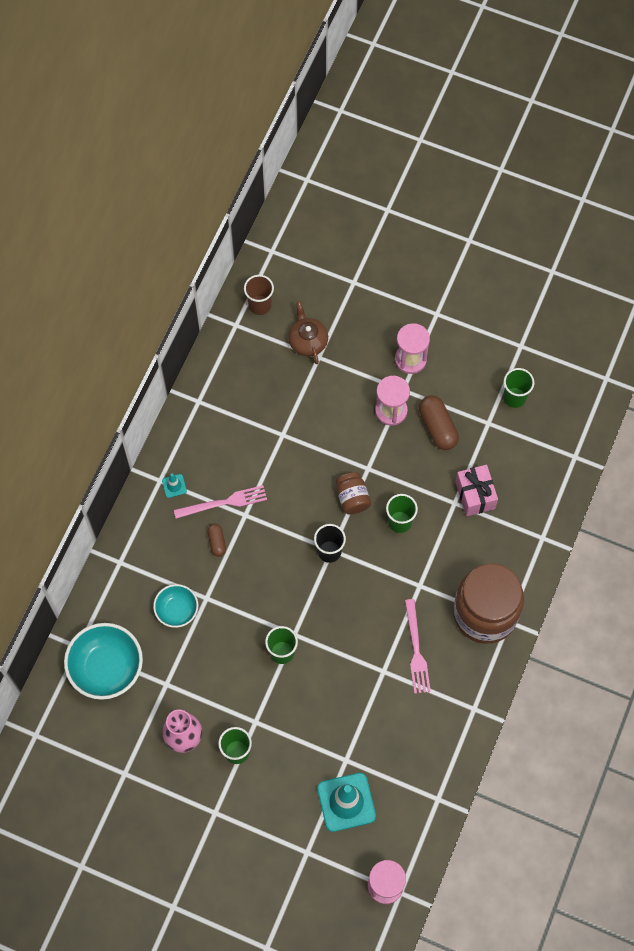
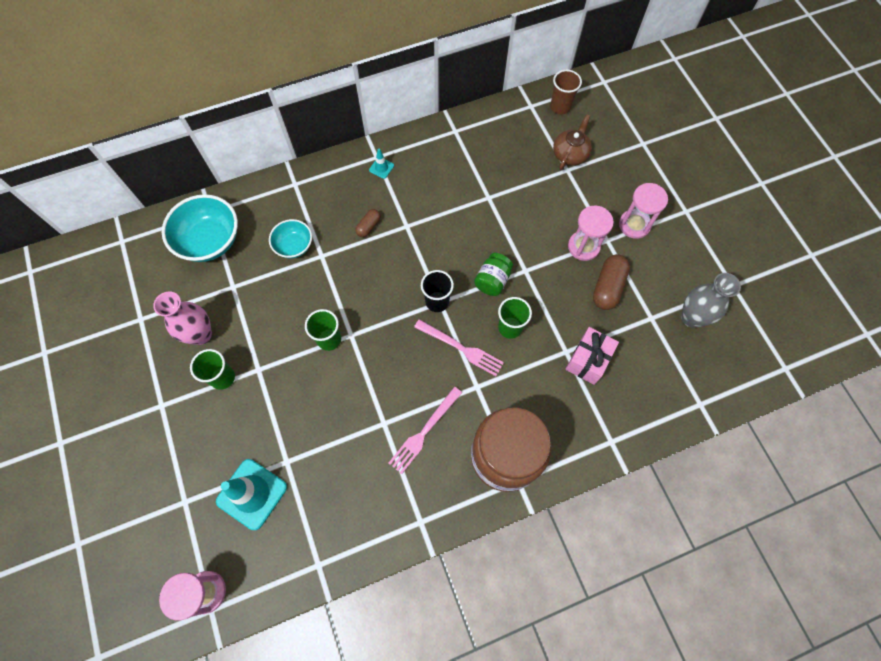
camera: 45 degrees right, 0 degrees up
pink fork [174,485,267,519] -> pink fork moved to [414,319,504,376]
brown jar [336,472,371,514] -> green jar [474,253,513,296]
green cup [503,368,534,408] -> grey vase [681,273,741,328]

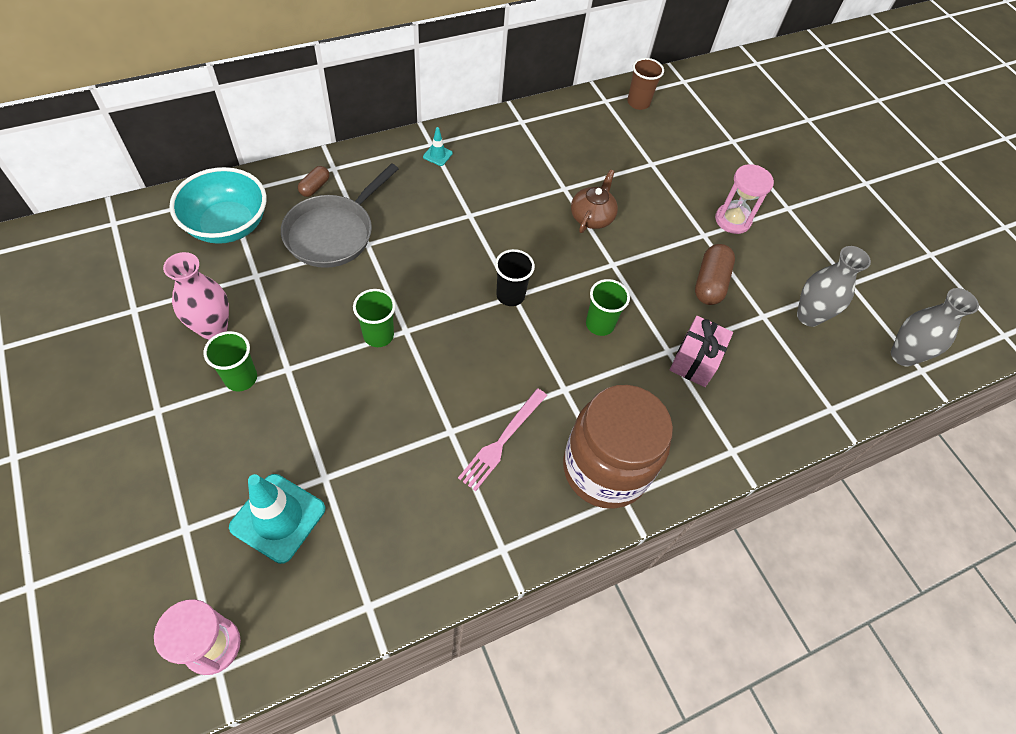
camera: 10 degrees left, 10 degrees down
turquoise bowl [269,219,312,258] -> grey pan [281,163,399,268]
brown capsule [355,209,381,237] -> brown capsule moved to [298,166,329,197]
pink fork [414,319,504,376] -> none
green jar [474,253,513,296] -> none
brown teapot [553,114,592,170] -> brown teapot moved to [571,170,618,233]
pink hourglass [568,206,614,261] -> none
none -> grey vase [891,288,979,367]

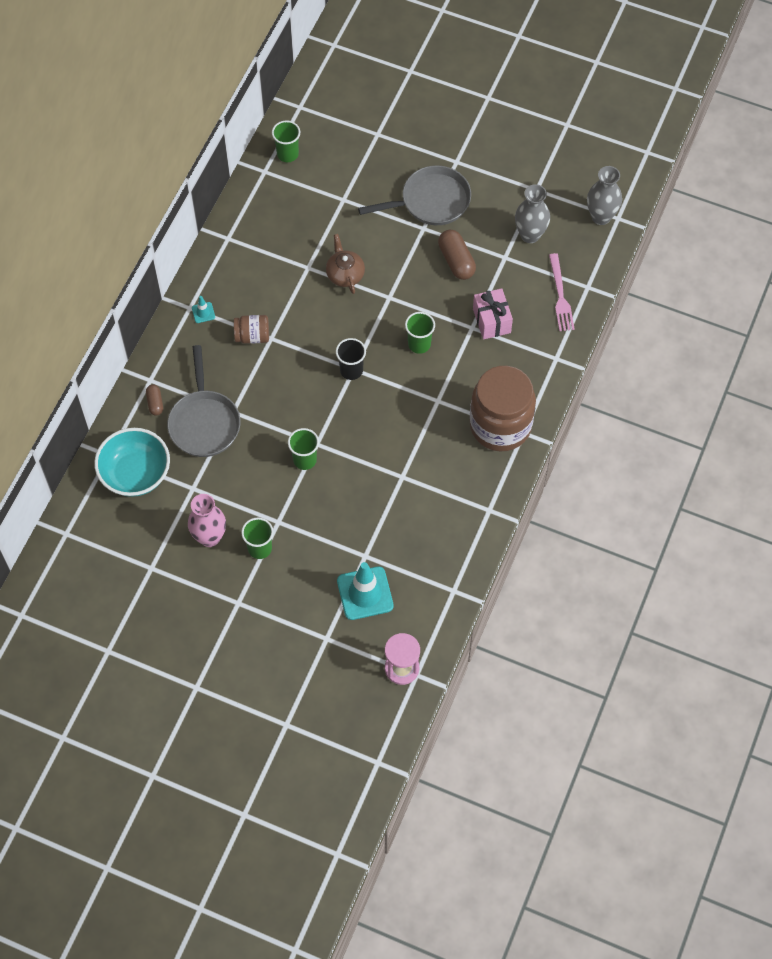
camera: 35 degrees left, 5 degrees up
pink fork [458,388,547,491] -> pink fork moved to [549,253,575,331]
brown cup [627,58,664,110] -> green cup [272,120,300,162]
pink hourglass [715,164,774,234] -> grey pan [358,165,471,225]
none -> brown jar [234,315,269,344]

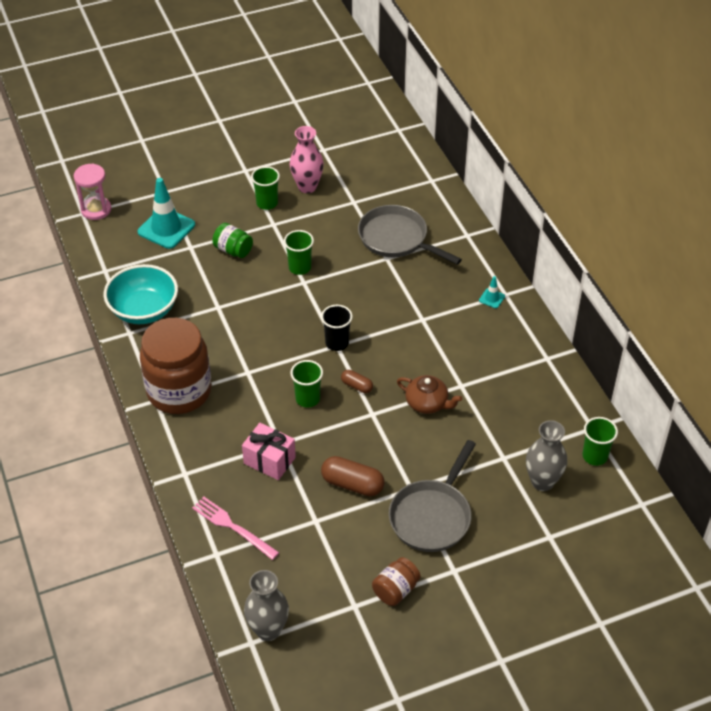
camera: 135 degrees right, 15 degrees down
turquoise bowl [94,428,170,497] -> turquoise bowl moved to [104,264,178,324]
brown capsule [146,385,163,416] -> brown capsule moved to [341,370,373,393]
brown jar [234,315,269,344] -> brown jar moved to [372,557,421,606]
grey vase [515,184,550,243] -> grey vase moved to [526,420,567,491]
none -> green jar [212,223,253,258]

